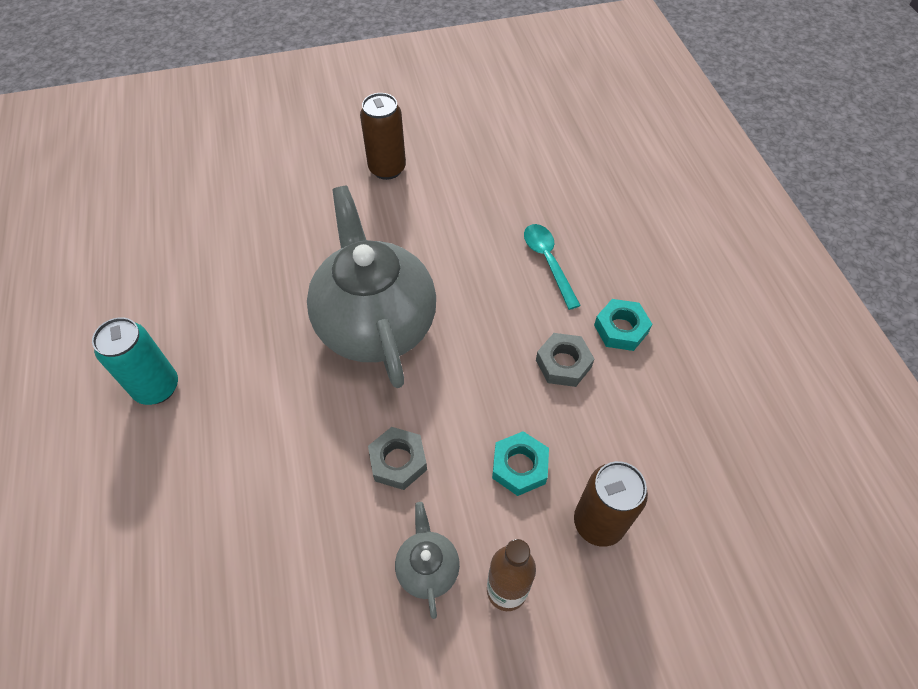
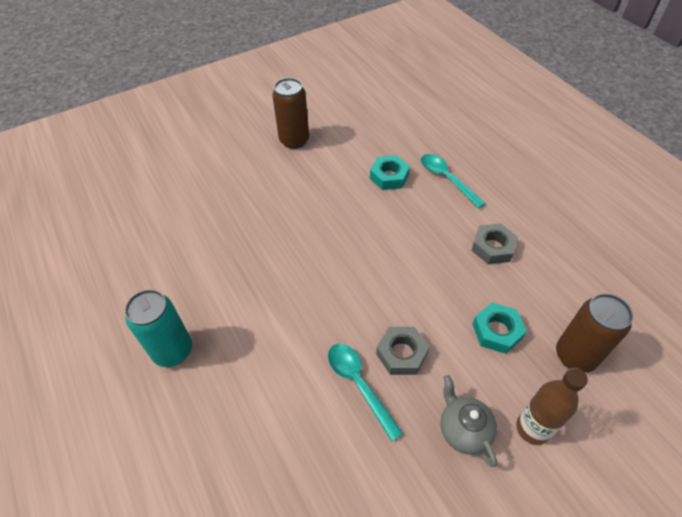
camera: 15 degrees left, 5 degrees down
grey teapot [307,186,436,388] -> none
turquoise nut [594,299,652,351] -> turquoise nut moved to [370,155,410,190]
none -> turquoise spoon [328,344,403,441]

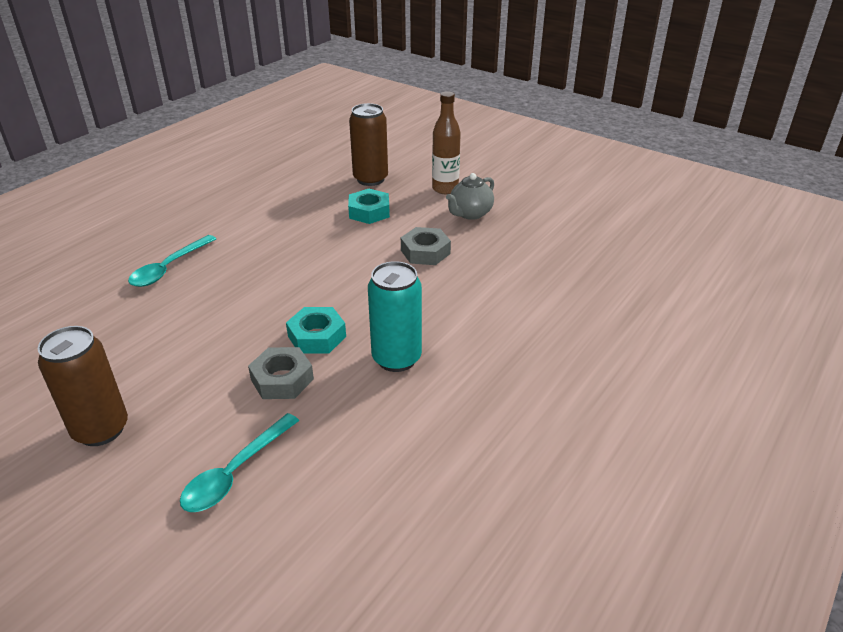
camera: 115 degrees left, 15 degrees down
turquoise can [125,289,192,367] -> turquoise can moved to [368,261,422,372]
turquoise spoon [328,344,403,441] -> turquoise spoon moved to [180,413,299,512]
turquoise nut [370,155,410,190] -> turquoise nut moved to [286,307,346,353]
grey nut [471,223,518,264] -> grey nut moved to [248,347,314,399]

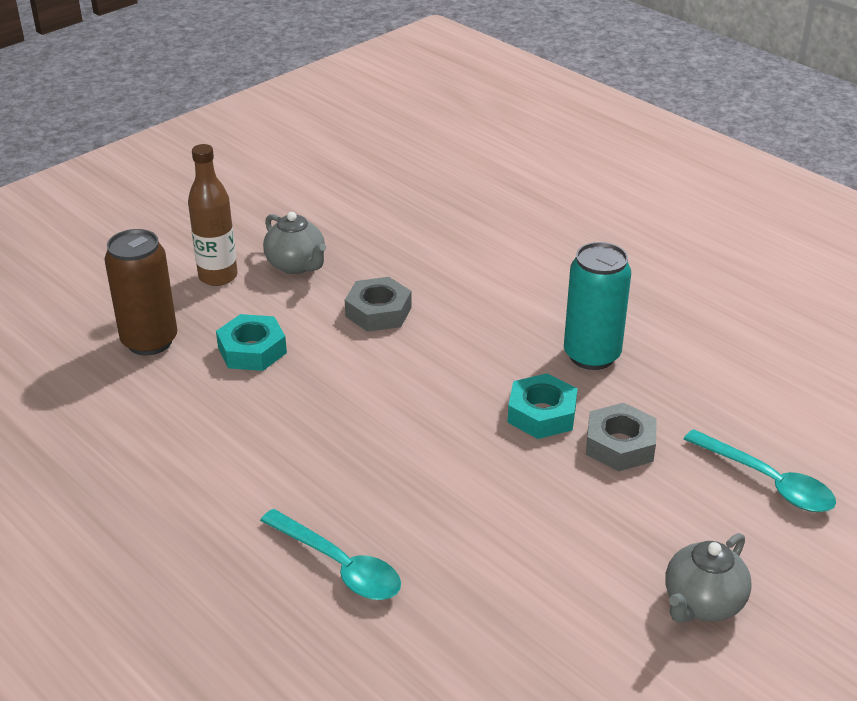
camera: 80 degrees left, 0 degrees up
brown can [38,326,128,446] -> grey teapot [665,533,752,623]

